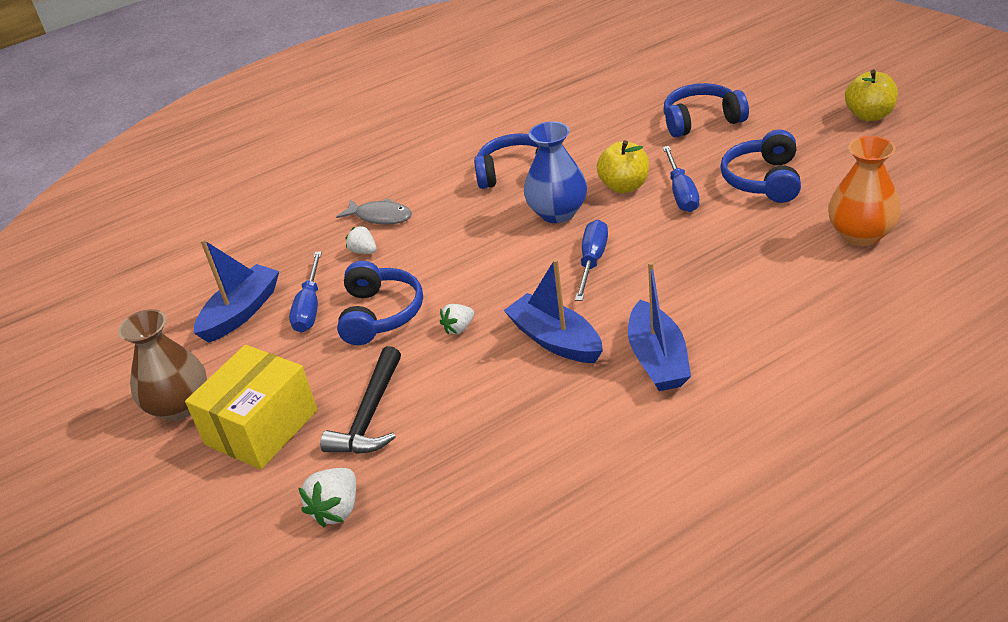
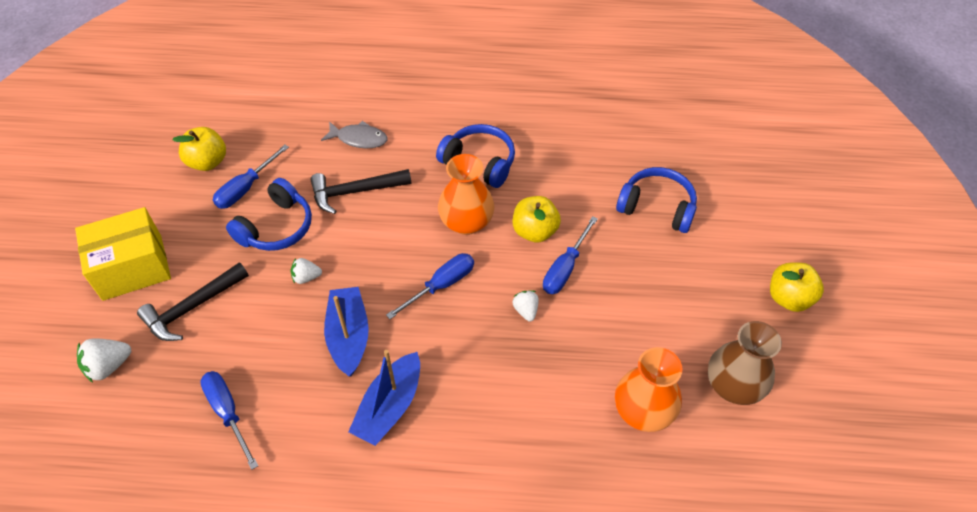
camera: 30 degrees right, 15 degrees up
brown vase [118,309,207,421] -> brown vase moved to [708,321,782,405]
blue boat [194,239,279,343] -> yellow apple [173,127,226,171]
grey fish [336,198,412,225] -> grey fish turned 45 degrees counterclockwise [321,121,388,148]
white strawberry [346,225,377,254] -> white strawberry moved to [512,291,539,321]
blue vase [524,121,587,223] -> orange vase [438,154,495,235]
blue headphones [720,130,801,203] -> none
none -> blue screwdriver [200,371,258,470]
none -> black hammer [310,169,412,214]

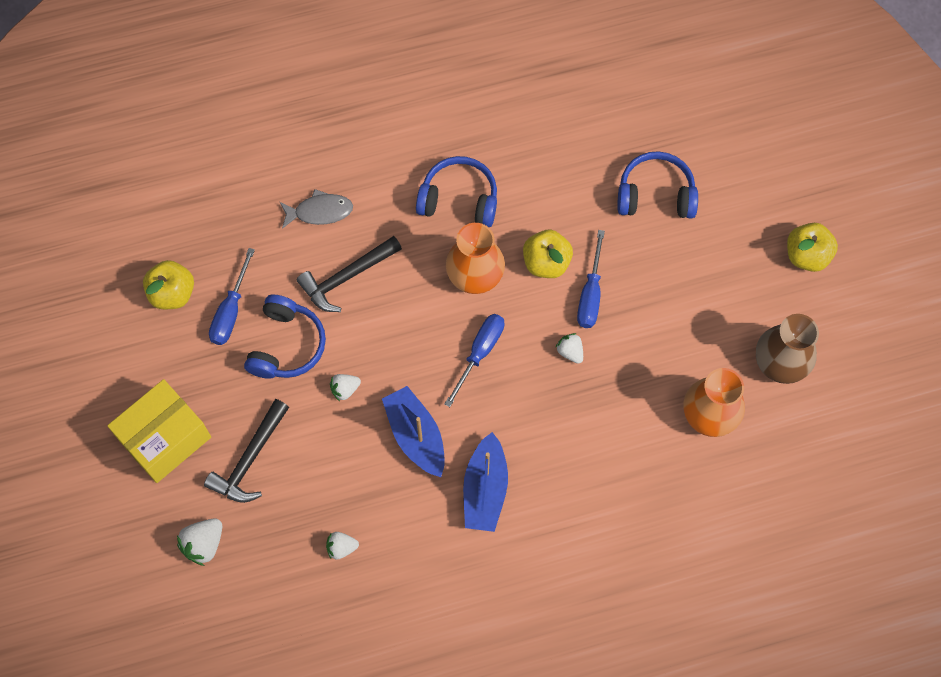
camera: 20 degrees left, 15 degrees up
blue screwdriver [200,371,258,470] -> white strawberry [326,532,359,560]

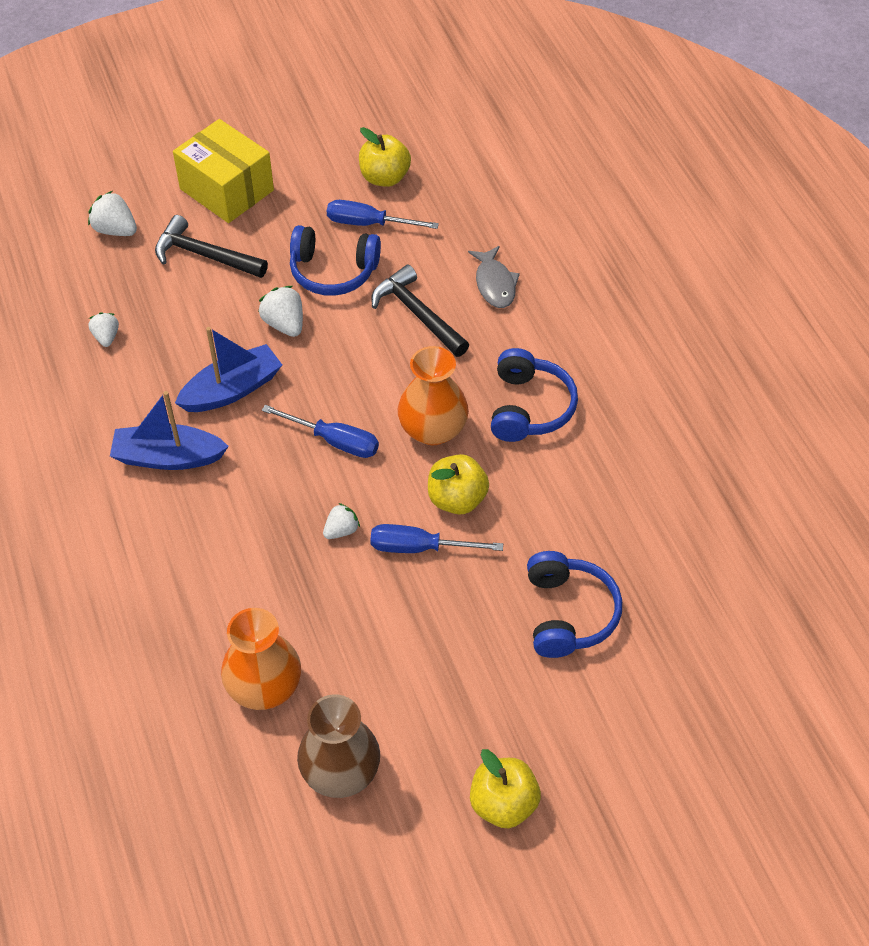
camera: 85 degrees right, 15 degrees down
white strawberry [330,374,361,401] -> white strawberry [258,286,303,337], size x1.51

